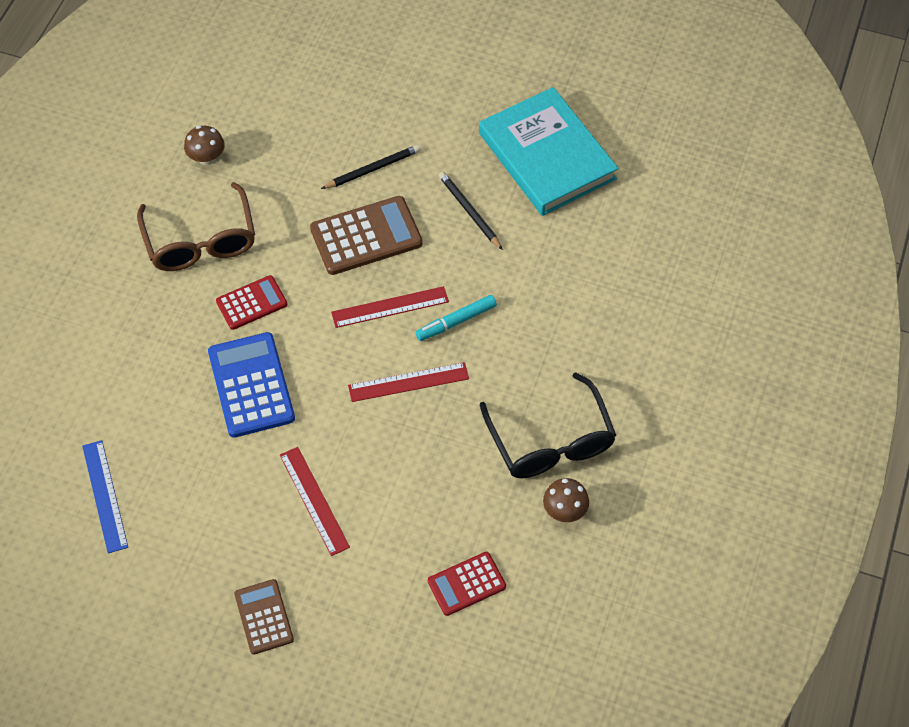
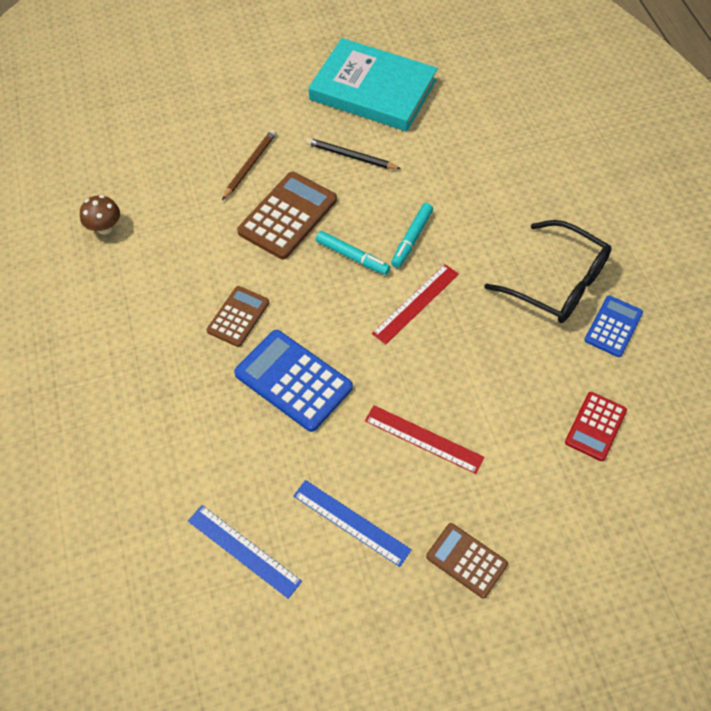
camera: 35 degrees left, 0 degrees up
brown glasses [137,182,255,271] -> none
red calculator [216,275,287,330] -> brown calculator [207,286,269,347]
black pencil [321,145,420,189] -> brown pencil [222,129,277,200]
red ruler [331,286,449,328] -> turquoise marker [316,231,390,275]
brown mushroom [543,478,589,522] -> blue calculator [584,295,643,357]
none -> blue ruler [293,480,412,567]

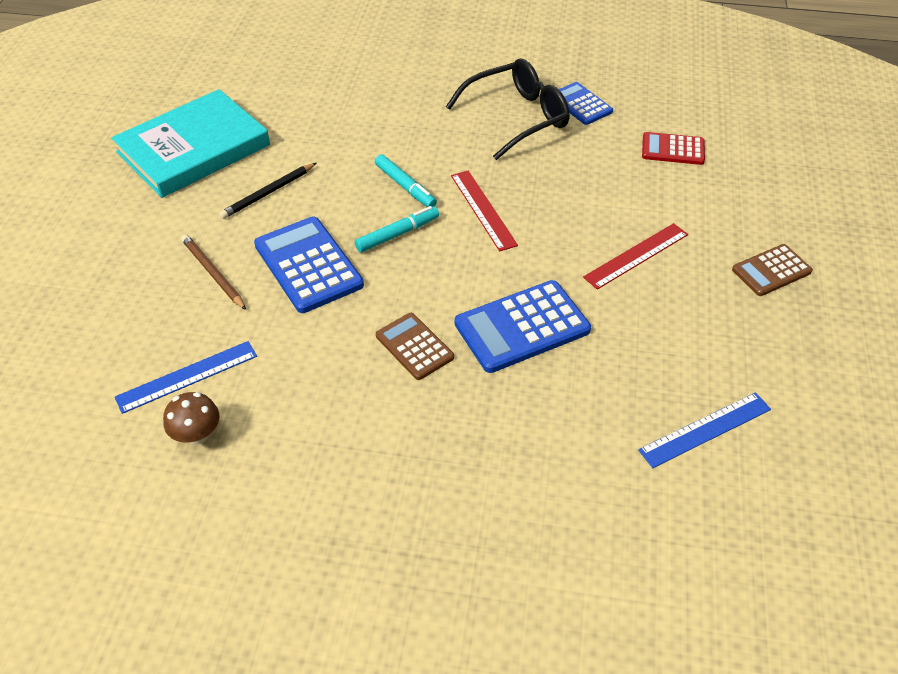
camera: 65 degrees left, 10 degrees down
brown calculator [237,172,337,259] -> blue calculator [254,217,364,313]
blue ruler [293,480,412,567] -> blue ruler moved to [115,341,257,414]
red calculator [565,392,627,461] -> red calculator turned 135 degrees clockwise [642,132,705,165]

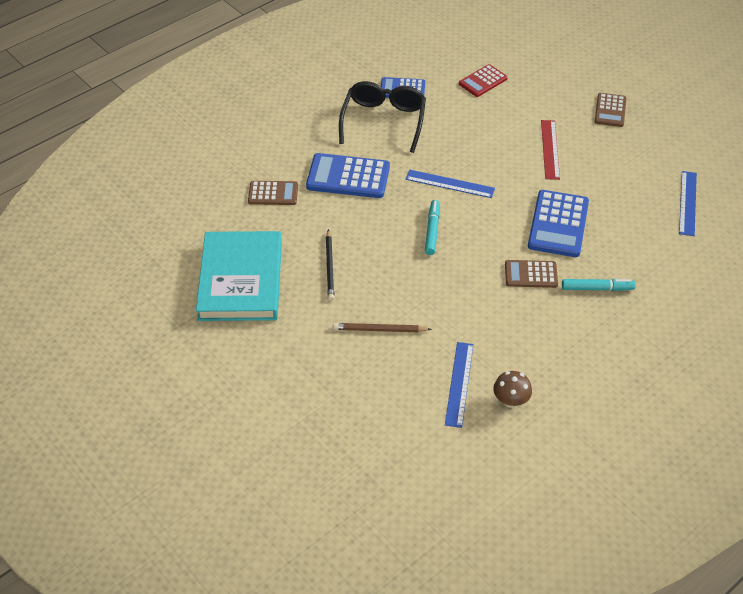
camera: 50 degrees left, 0 degrees up
blue calculator [254,217,364,313] -> blue calculator moved to [306,153,390,198]
turquoise marker [375,154,437,207] -> turquoise marker moved to [562,279,636,291]
red ruler [451,171,518,251] -> blue ruler [405,170,495,198]
none -> brown calculator [248,181,298,205]

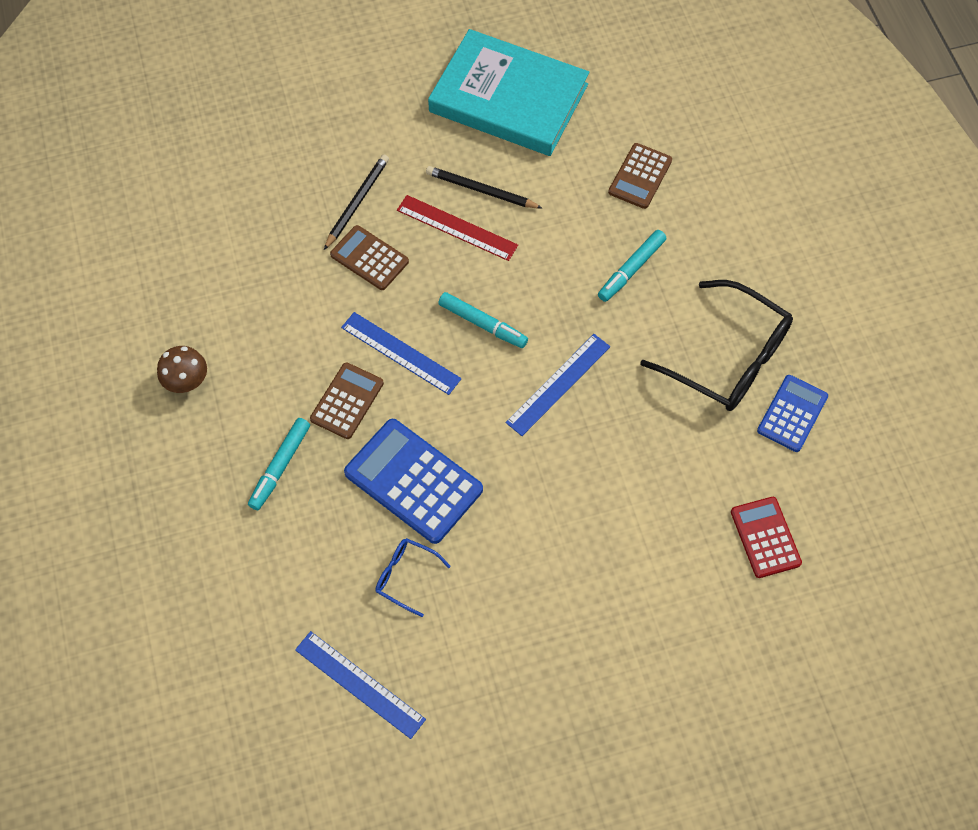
camera: 115 degrees right, 15 degrees up
blue calculator [306,153,390,198] -> turquoise marker [598,230,666,302]
brown pencil [333,323,432,332] -> black pencil [324,155,389,250]
blue ruler [445,342,474,428] -> blue ruler moved to [341,312,462,395]
brown mushroom [493,371,532,408] -> brown mushroom moved to [157,346,207,393]
red ruler [541,120,560,180] -> red ruler moved to [397,195,518,261]
brown calculator [595,93,626,127] -> brown calculator moved to [330,225,409,290]
none -> blue glasses [375,538,451,617]

